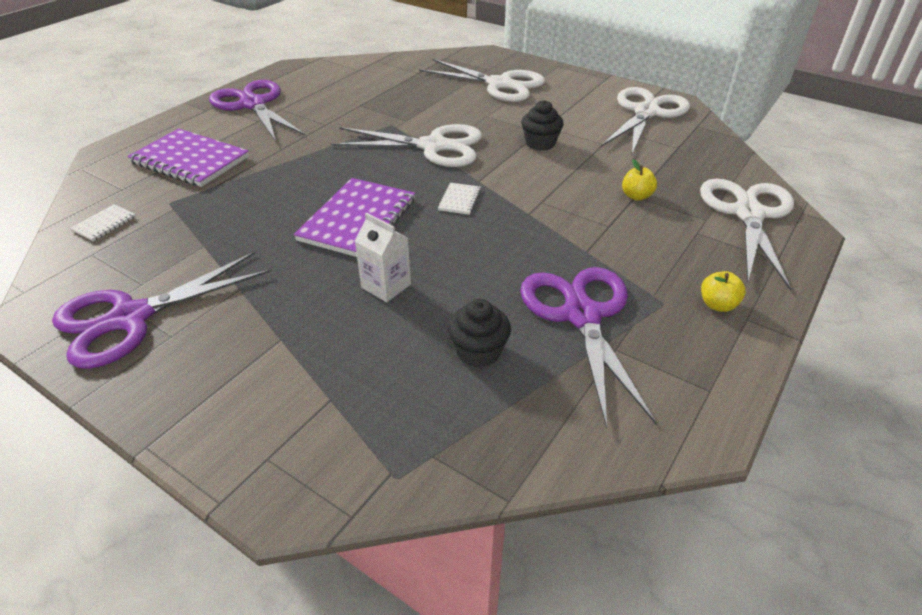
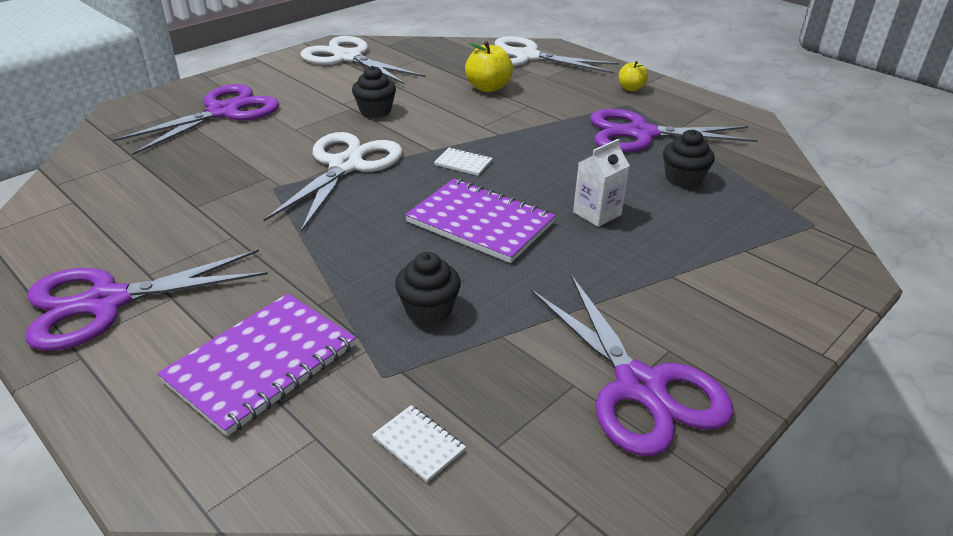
camera: 80 degrees left, 5 degrees down
white scissors [419,59,545,102] -> purple scissors [113,84,279,155]
yellow apple [622,159,657,201] -> yellow apple [465,41,513,92], size x1.62
none -> black cupcake [395,252,461,325]

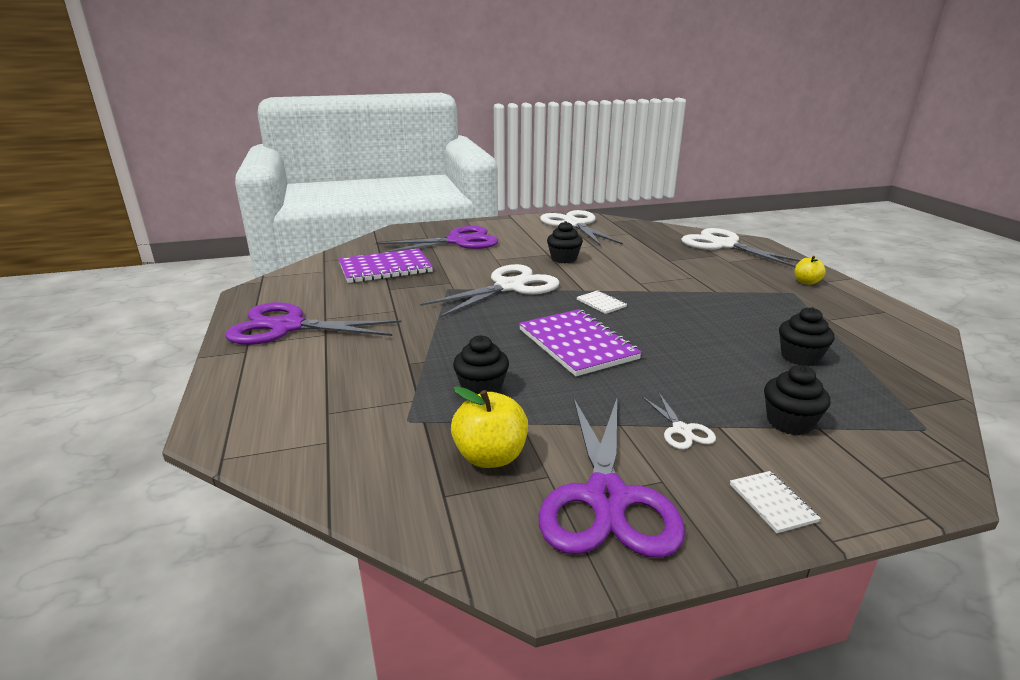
camera: 30 degrees right, 10 degrees down
purple notebook [157,293,356,436] -> purple notebook moved to [339,249,433,283]
white notebook [372,405,466,482] -> white notebook moved to [730,471,821,533]
yellow apple [465,41,513,92] -> yellow apple moved to [451,386,528,468]
white carton [573,139,630,227] -> none
purple scissors [590,109,758,153] -> none
none -> white scissors [642,393,716,449]
none -> black cupcake [764,365,830,435]

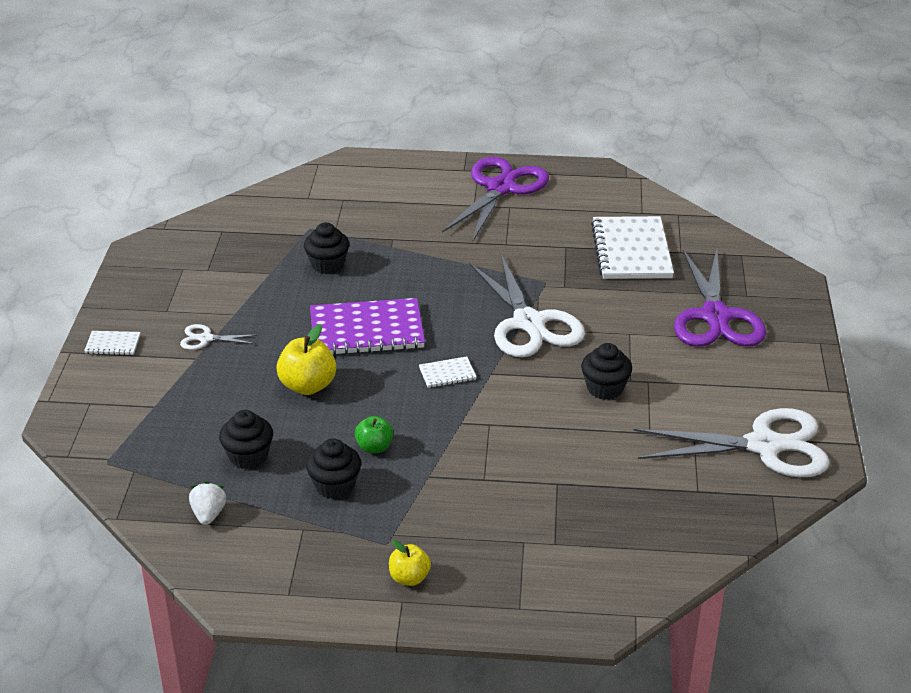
camera: 110 degrees right, 10 degrees up
purple notebook [339,249,433,283] -> white notebook [591,216,674,279]
yellow apple [451,386,528,468] -> yellow apple moved to [276,324,336,395]
purple scissors [539,399,685,558] -> none
white scissors [681,228,800,267] -> none
black cupcake [764,365,830,435] -> black cupcake moved to [306,439,361,499]
none -> white strawberry [189,481,226,525]
none -> green apple [355,416,393,453]

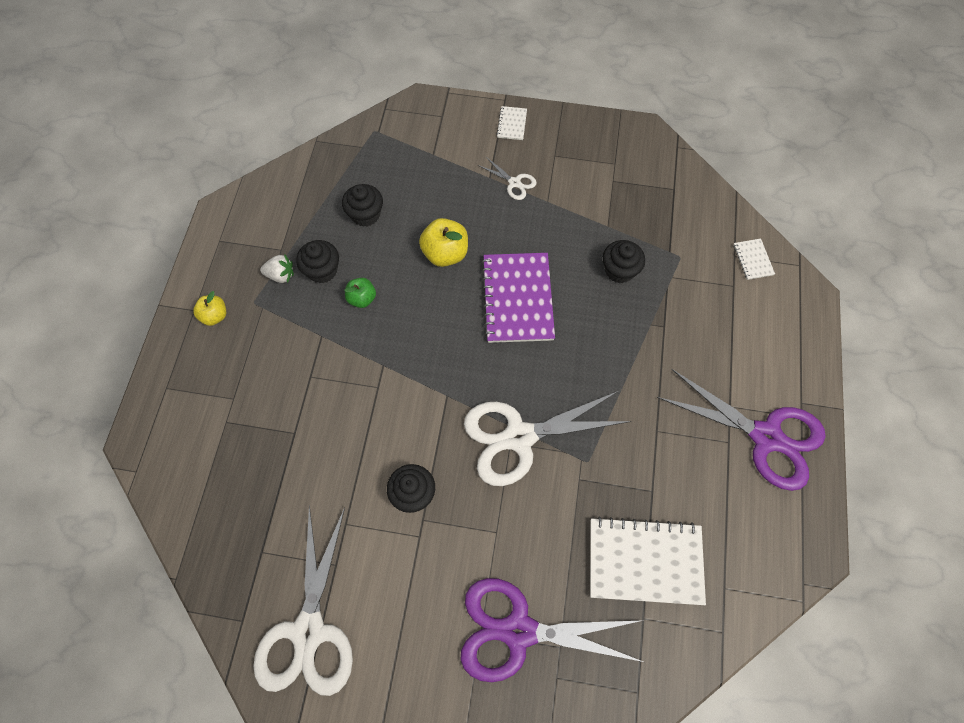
camera: 95 degrees right, 30 degrees up
white scissors [180,324,258,350] -> white scissors turned 120 degrees clockwise [478,157,537,200]
white strawberry [189,481,226,525] -> white strawberry moved to [260,255,294,283]
white notebook [419,356,477,388] -> white notebook moved to [734,239,775,280]

